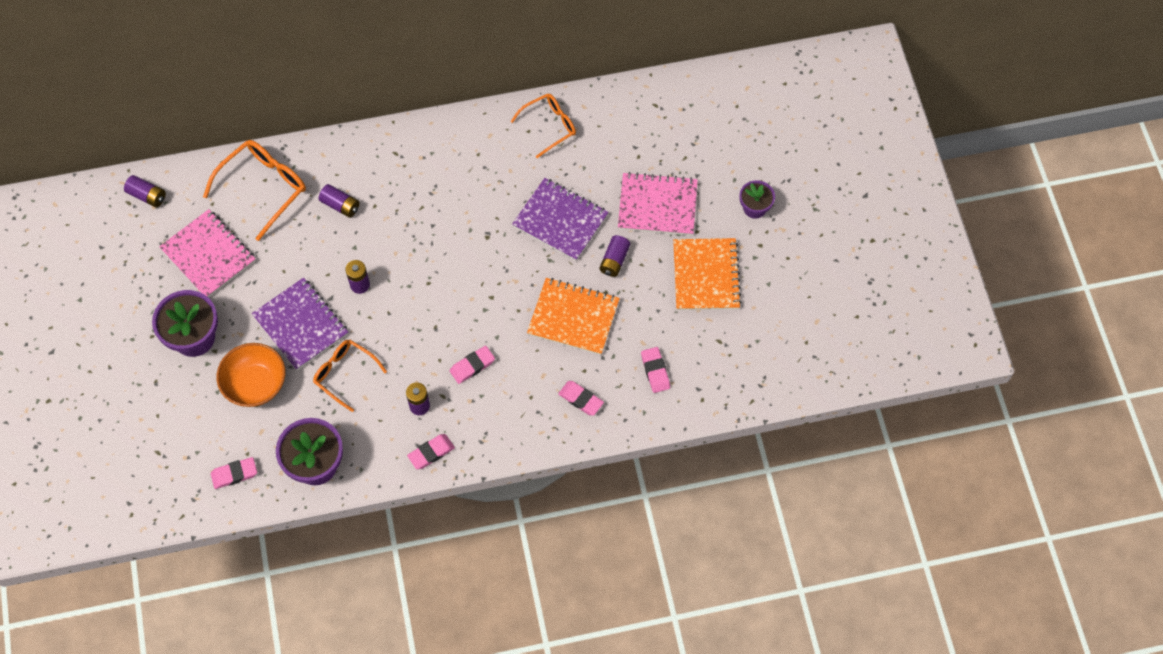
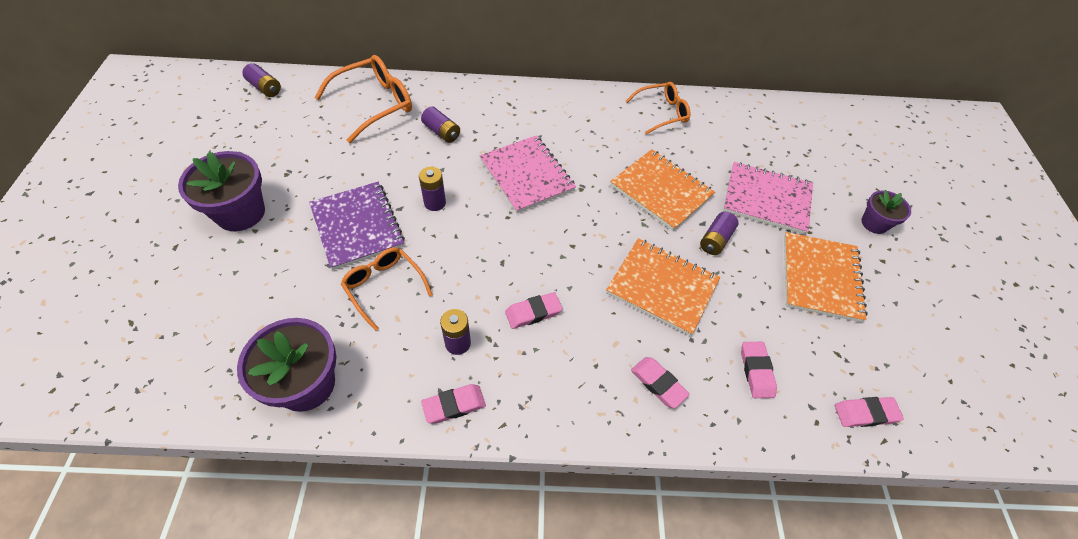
camera: 10 degrees right, 10 degrees down
pink notebook [159,209,256,298] -> pink notebook moved to [480,135,576,213]
pink eraser [211,457,257,489] -> pink eraser moved to [835,397,904,427]
orange bowl [217,343,286,407] -> none
purple notebook [512,178,609,261] -> orange notebook [610,149,715,231]

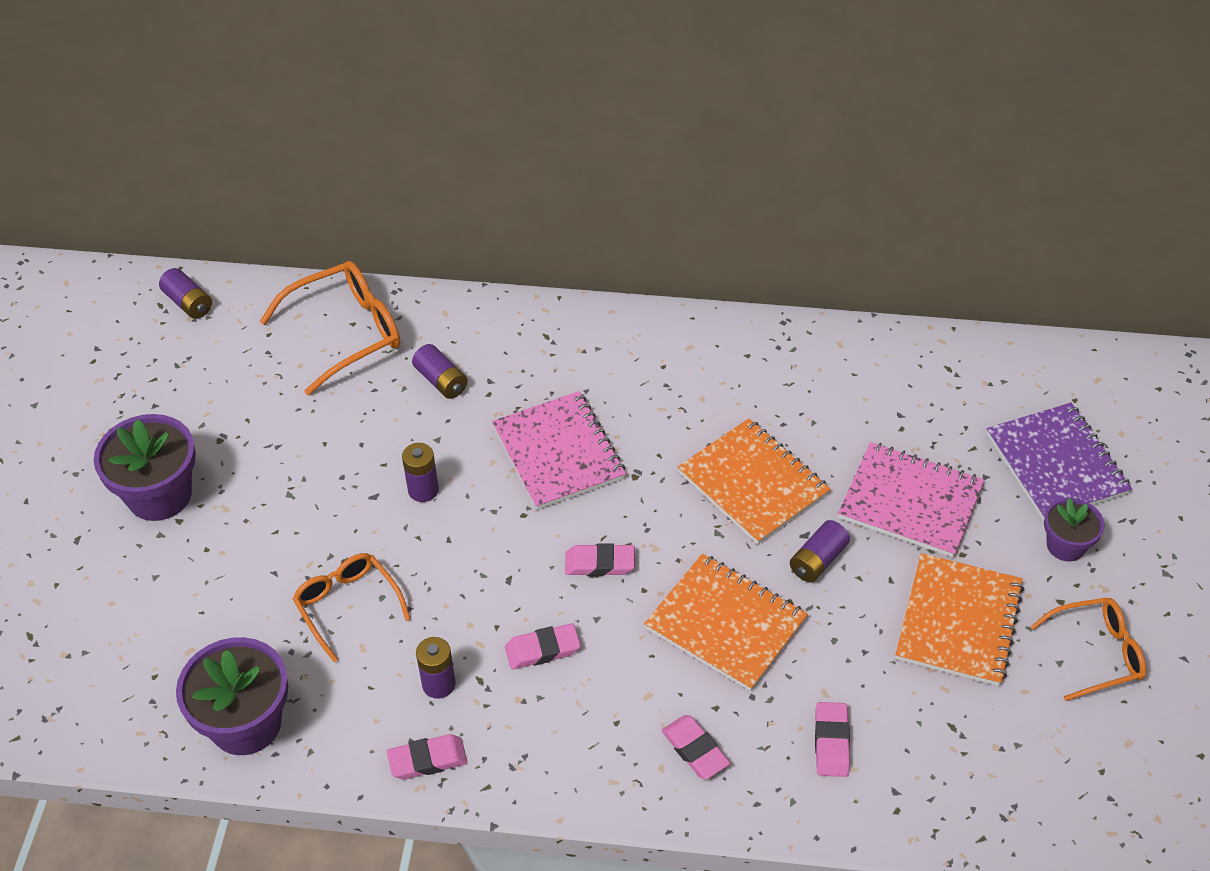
camera: 10 degrees right, 5 degrees down
purple notebook [309,182,405,270] -> purple notebook moved to [987,403,1132,521]
orange glasses [626,82,690,134] -> orange glasses moved to [1030,597,1146,701]
pink eraser [835,397,904,427] -> pink eraser moved to [565,543,635,576]

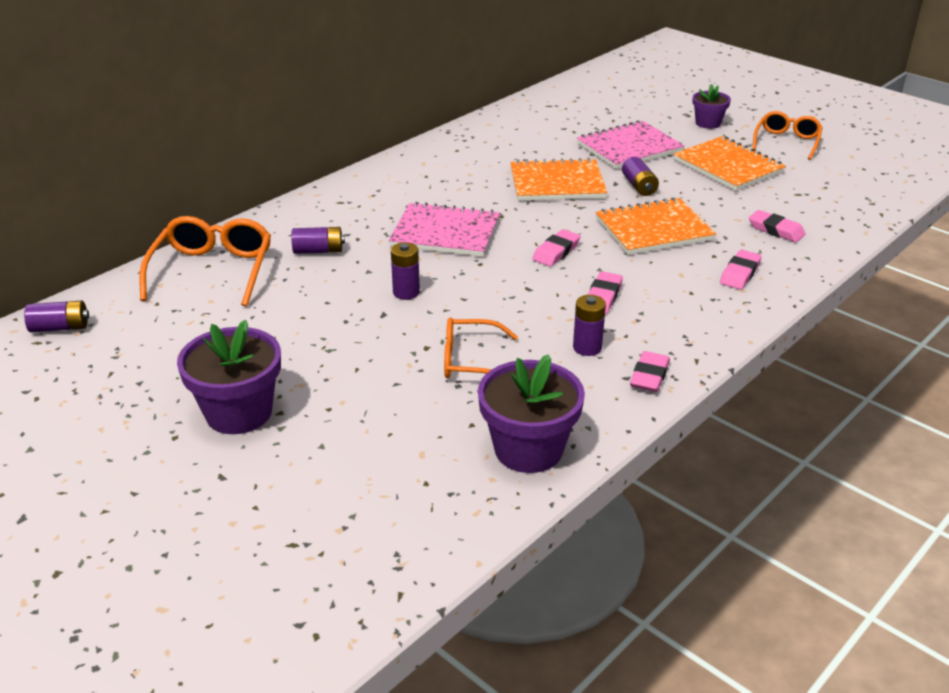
camera: 55 degrees left, 15 degrees down
pink eraser [662,715,730,779] -> pink eraser turned 60 degrees counterclockwise [720,250,762,290]
purple notebook [987,403,1132,521] -> none

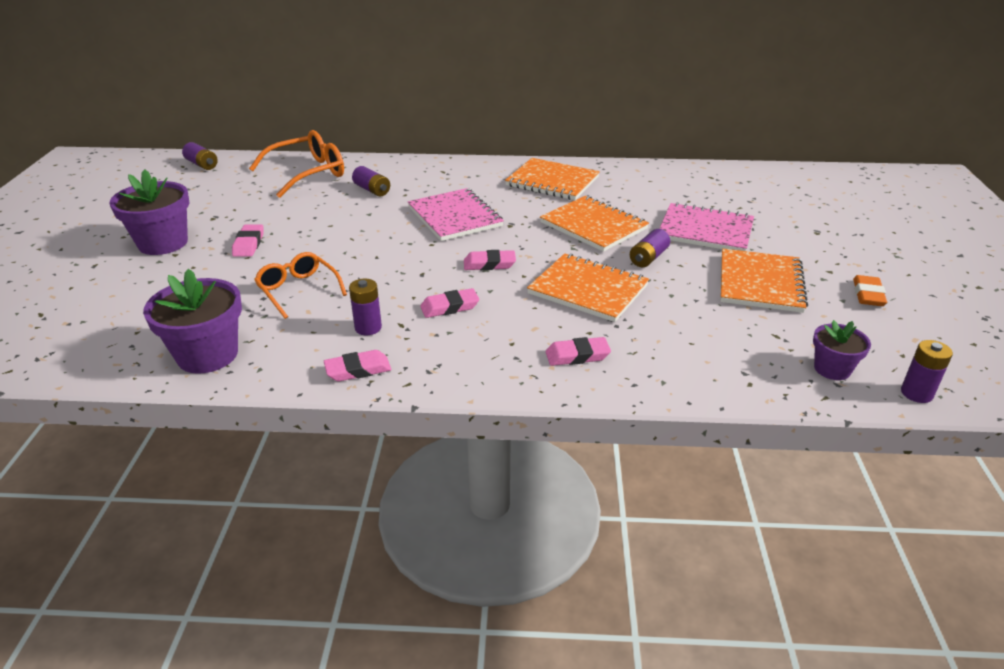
camera: 50 degrees right, 0 degrees up
purple battery [391,242,420,300] -> purple battery moved to [901,340,953,403]
purple flower pot [692,84,731,129] -> purple flower pot moved to [813,320,871,380]
pink eraser [749,210,805,242] -> pink eraser moved to [232,224,263,257]
orange glasses [753,111,823,160] -> orange eraser [853,275,887,306]
none -> orange notebook [505,158,600,200]

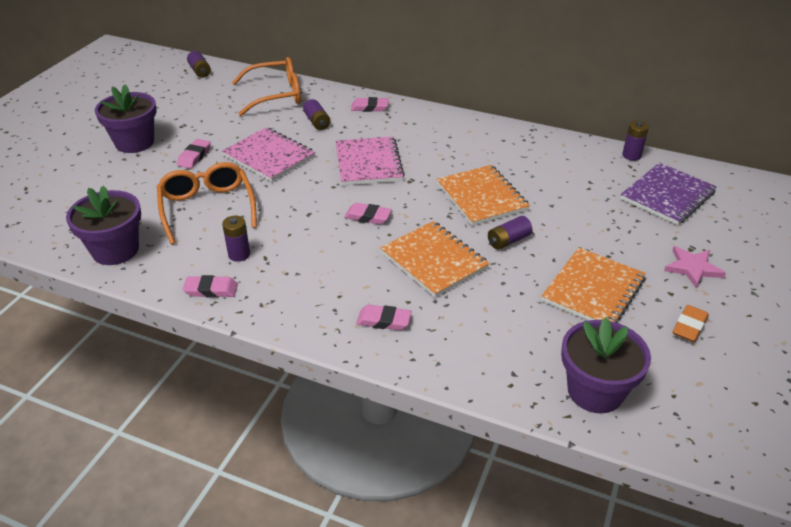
camera: 20 degrees right, 5 degrees up
orange glasses [254,252,347,319] -> orange glasses [157,162,257,244], size x1.50
pink eraser [420,288,479,318] -> pink eraser moved to [351,97,389,112]
orange notebook [505,158,600,200] -> none
pink notebook [659,202,754,251] -> pink notebook moved to [222,127,315,182]
purple flower pot [813,320,871,380] -> purple flower pot [561,317,651,413], size x1.72
purple battery [901,340,953,403] -> purple battery moved to [622,121,649,161]
none -> purple notebook [620,162,717,225]
none -> pink star [664,246,726,288]

